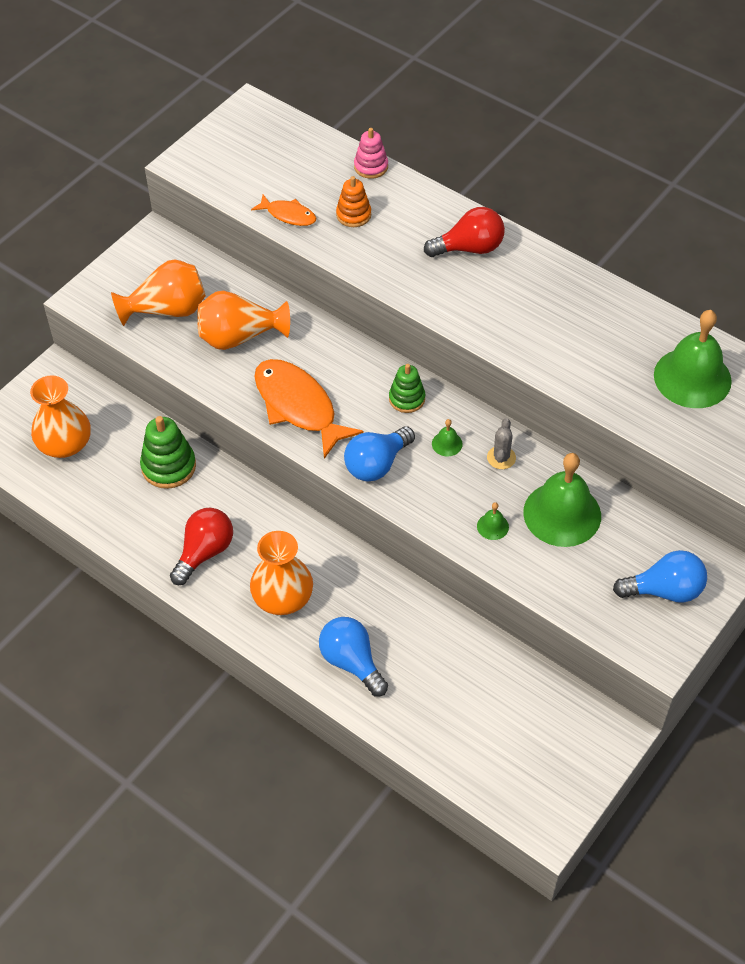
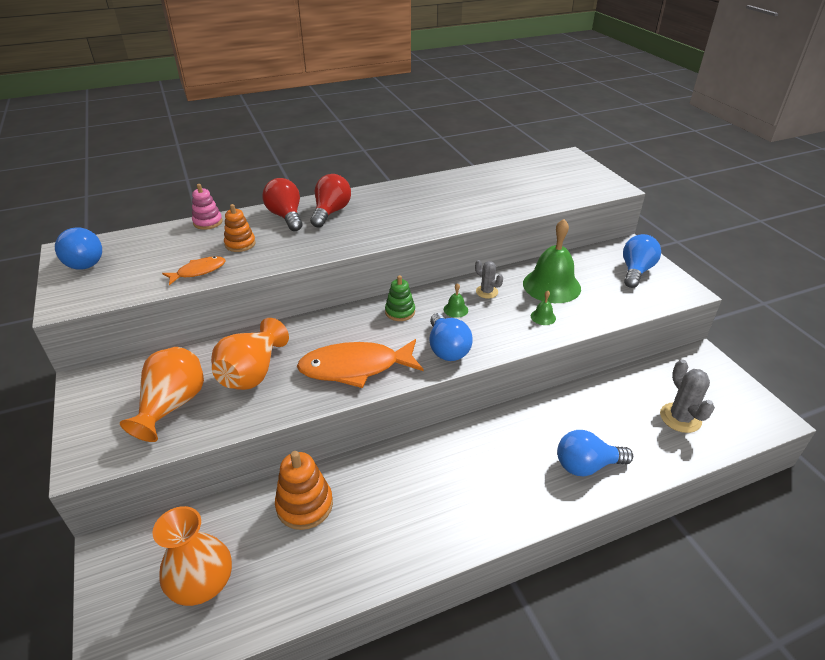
camera: 60 degrees left, 15 degrees down
green stacking toy [140,416,196,489] -> orange stacking toy [275,451,333,530]
red light bulb [170,508,233,585] -> red light bulb moved to [262,178,303,231]
orange vase [250,531,313,615] -> none
green bell [654,310,732,408] -> none
none -> blue light bulb [55,227,102,270]
none -> grey cactus [660,360,715,433]

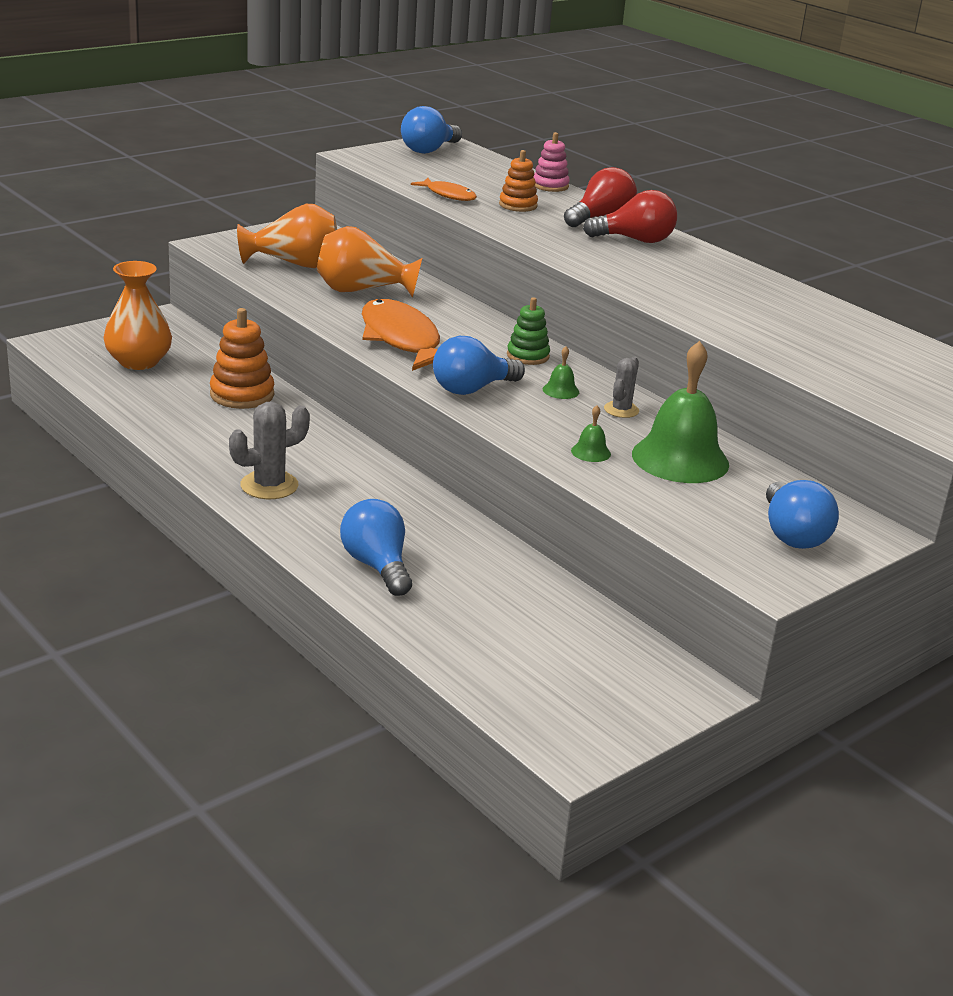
camera: 70 degrees right, 10 degrees down
blue light bulb [623,234,661,288] -> blue light bulb turned 75 degrees clockwise [766,480,839,549]
grey cactus [660,360,715,433] -> grey cactus moved to [229,402,310,499]

